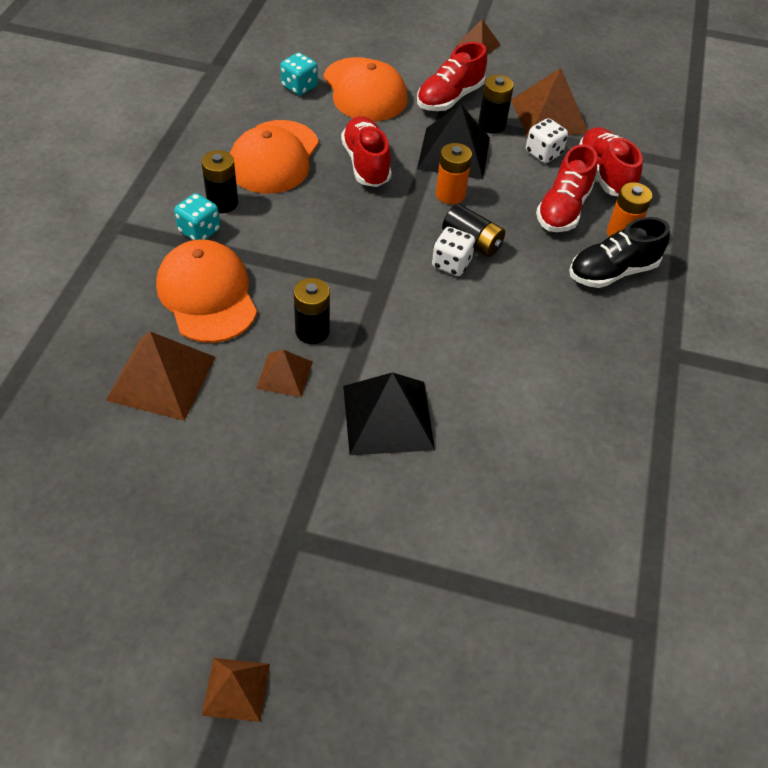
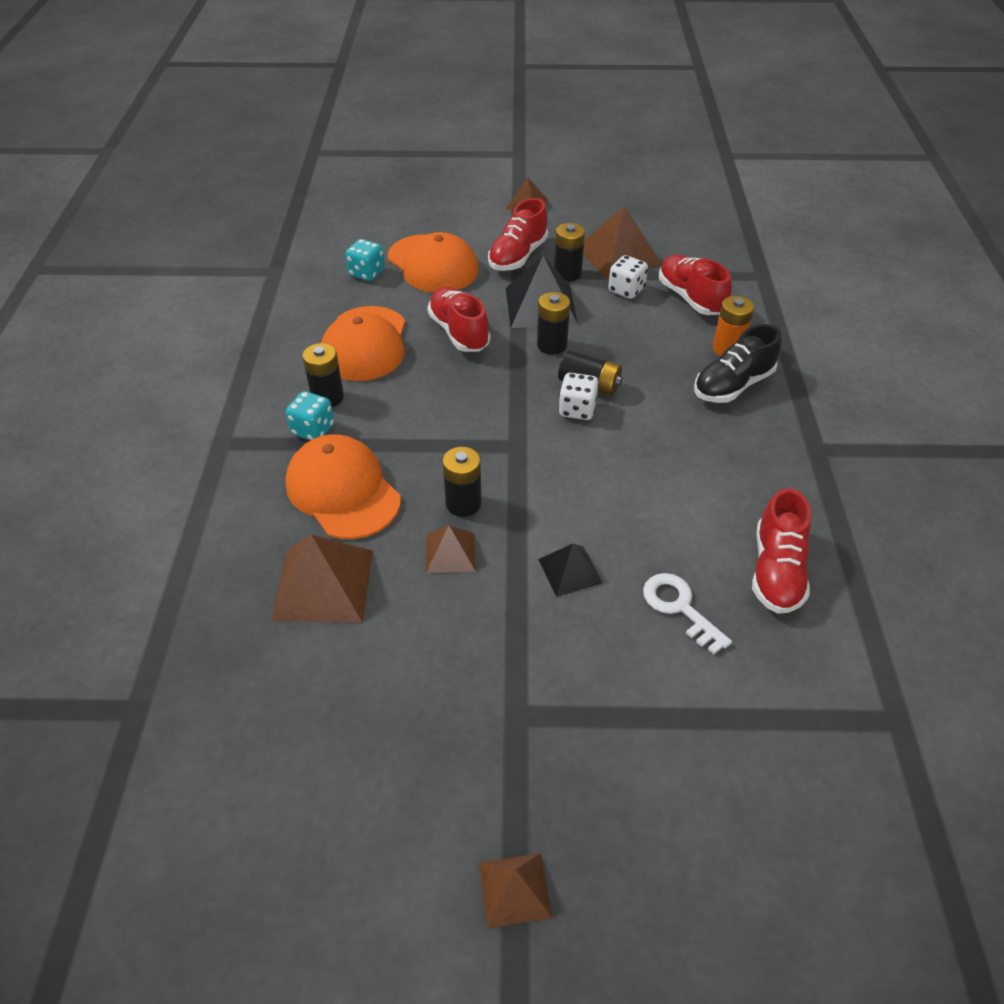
camera: 10 degrees left, 5 degrees down
black pyramid [343,372,435,455] -> black pyramid [538,544,603,597], size x0.56
orange battery [436,143,472,205] -> black battery [537,292,570,354]
red shoe [536,144,597,232] -> red shoe moved to [752,488,811,614]
none -> white key [643,573,732,654]

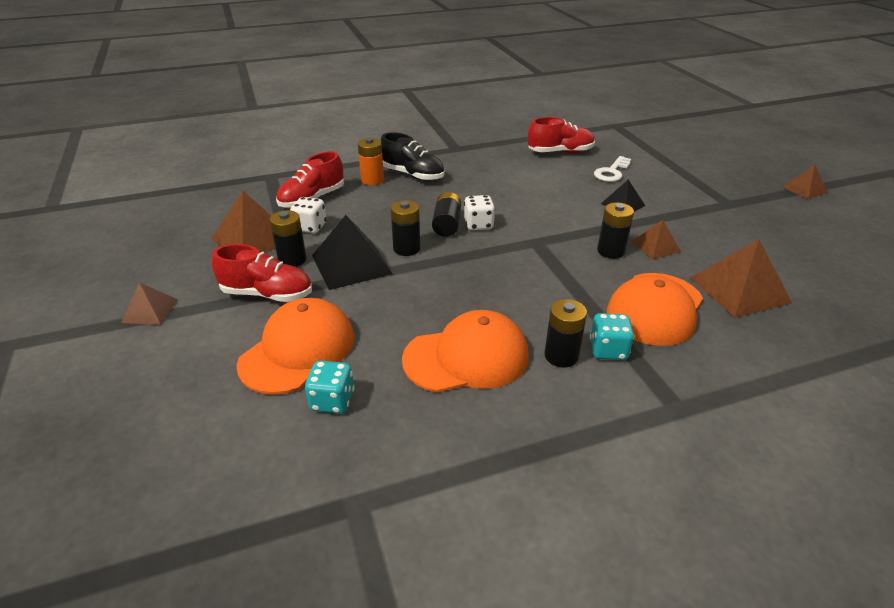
camera: 110 degrees left, 10 degrees down
red shoe [427,287,490,352] -> none

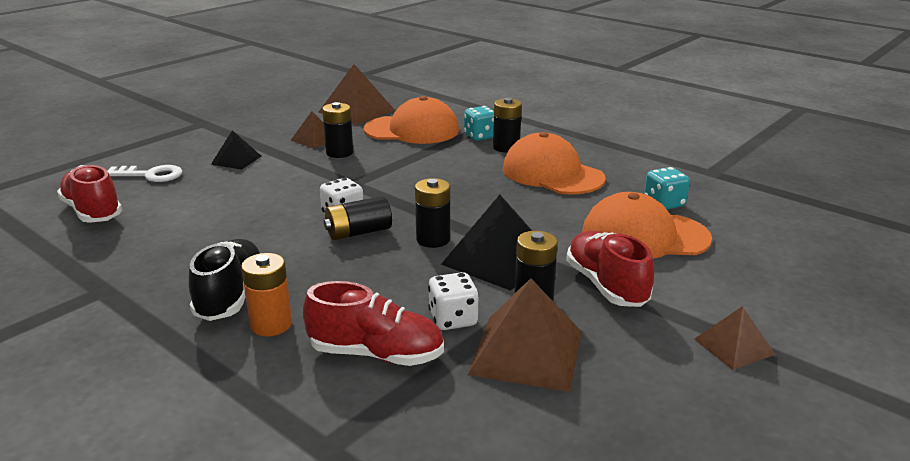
camera: 120 degrees left, 10 degrees down
brown pyramid [782,165,828,199] -> none

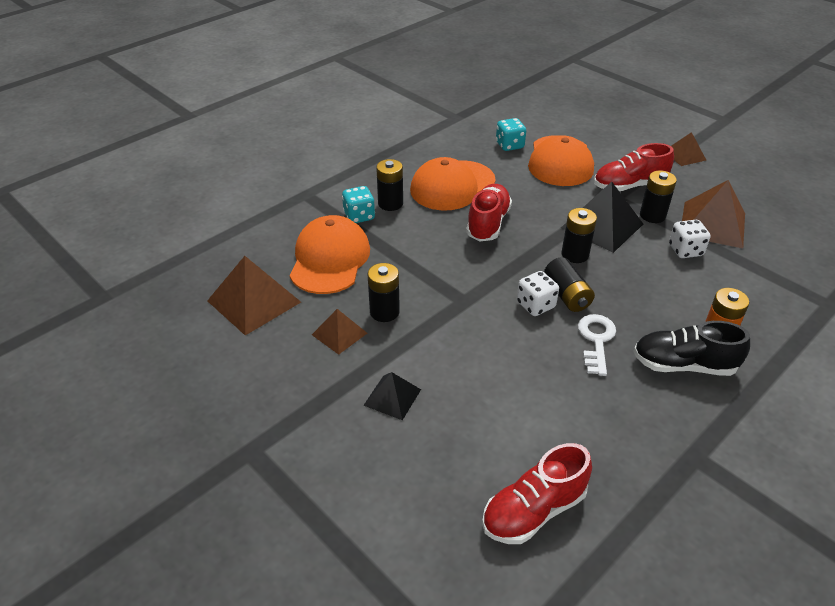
camera: 85 degrees left, 15 degrees up
white key [107,165,182,182] -> white key moved to [578,314,616,376]
red shoe [303,281,444,366] -> red shoe moved to [466,184,512,242]

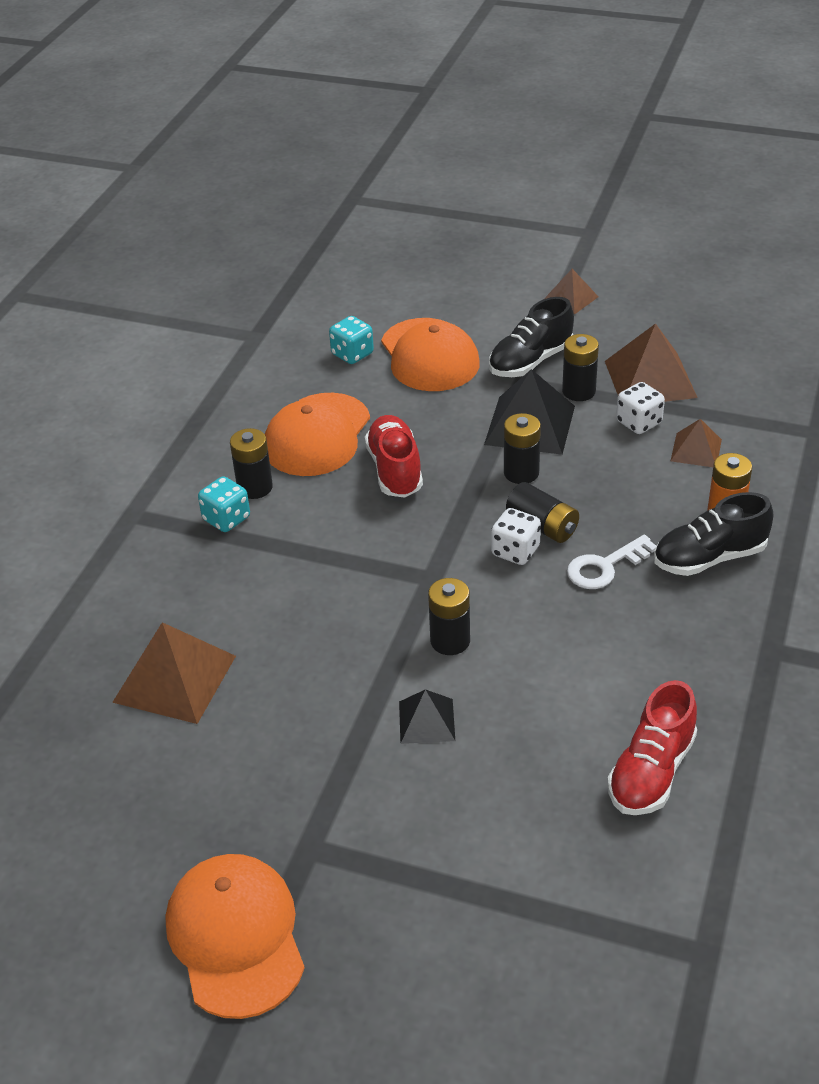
camera: 25 degrees left, 0 degrees up
orange cap [290,215,370,294] -> orange cap moved to [165,854,305,1019]
brown pyramid [312,309,367,355] -> brown pyramid moved to [671,419,722,467]
black battery [368,263,400,322] -> black battery moved to [428,578,470,655]
white key [578,314,616,376] -> white key turned 105 degrees counterclockwise [567,535,657,589]
red shoe [594,143,674,191] -> black shoe [489,297,574,377]

